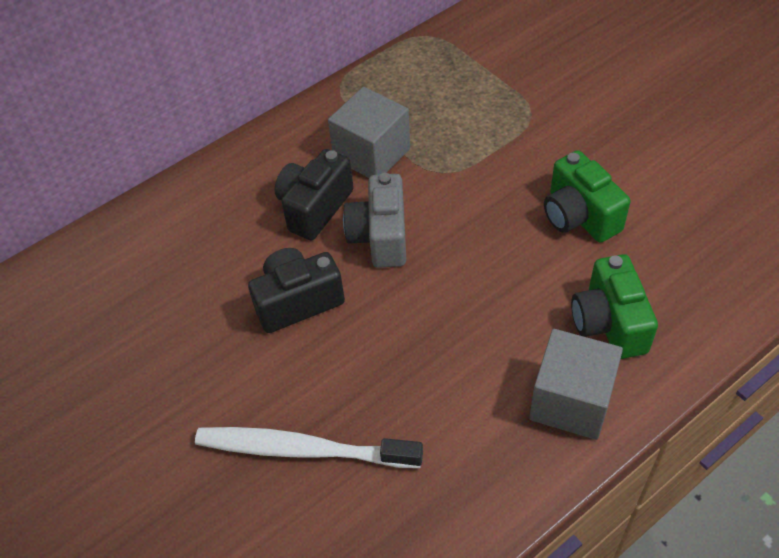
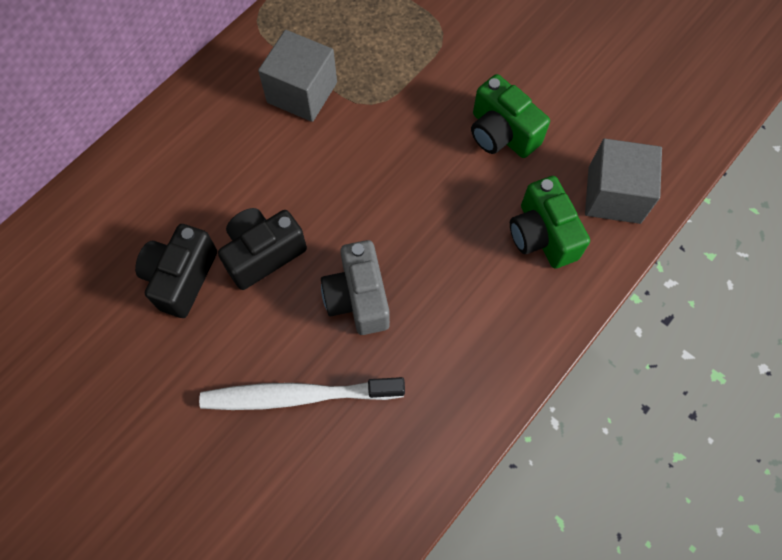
camera: 15 degrees left, 15 degrees up
black camera [275,149,354,240] -> black camera moved to [135,224,217,318]
grey camera [343,173,406,268] -> grey camera moved to [321,240,390,335]
grey cube [529,329,623,440] -> grey cube moved to [585,139,662,224]

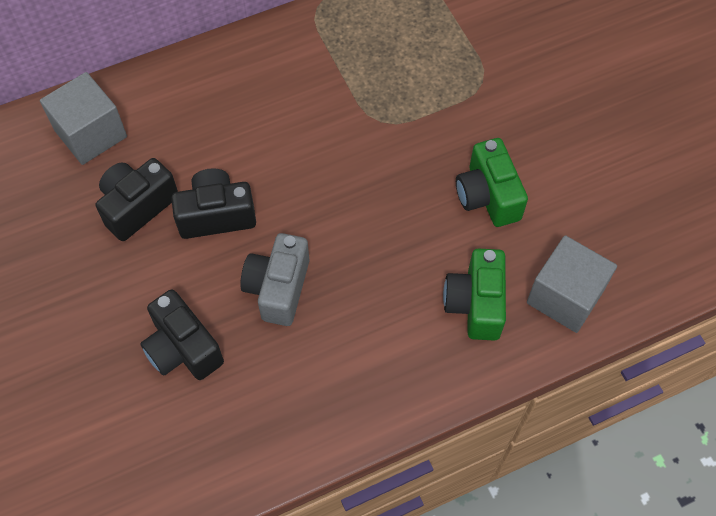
camera: 25 degrees right, 5 degrees down
white toothbrush [199,377,405,410] -> black camera [140,289,224,380]
grey cube [258,30,337,122] -> grey cube moved to [40,72,127,165]

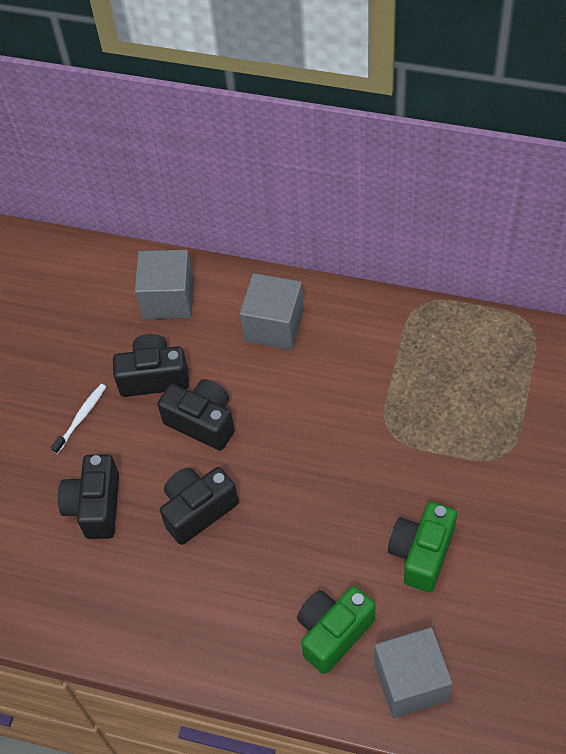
camera: 45 degrees right, 5 degrees down
grey camera [240,233,309,326] -> black camera [160,467,239,545]
none -> white toothbrush [51,384,106,454]
none -> grey cube [240,273,304,350]

